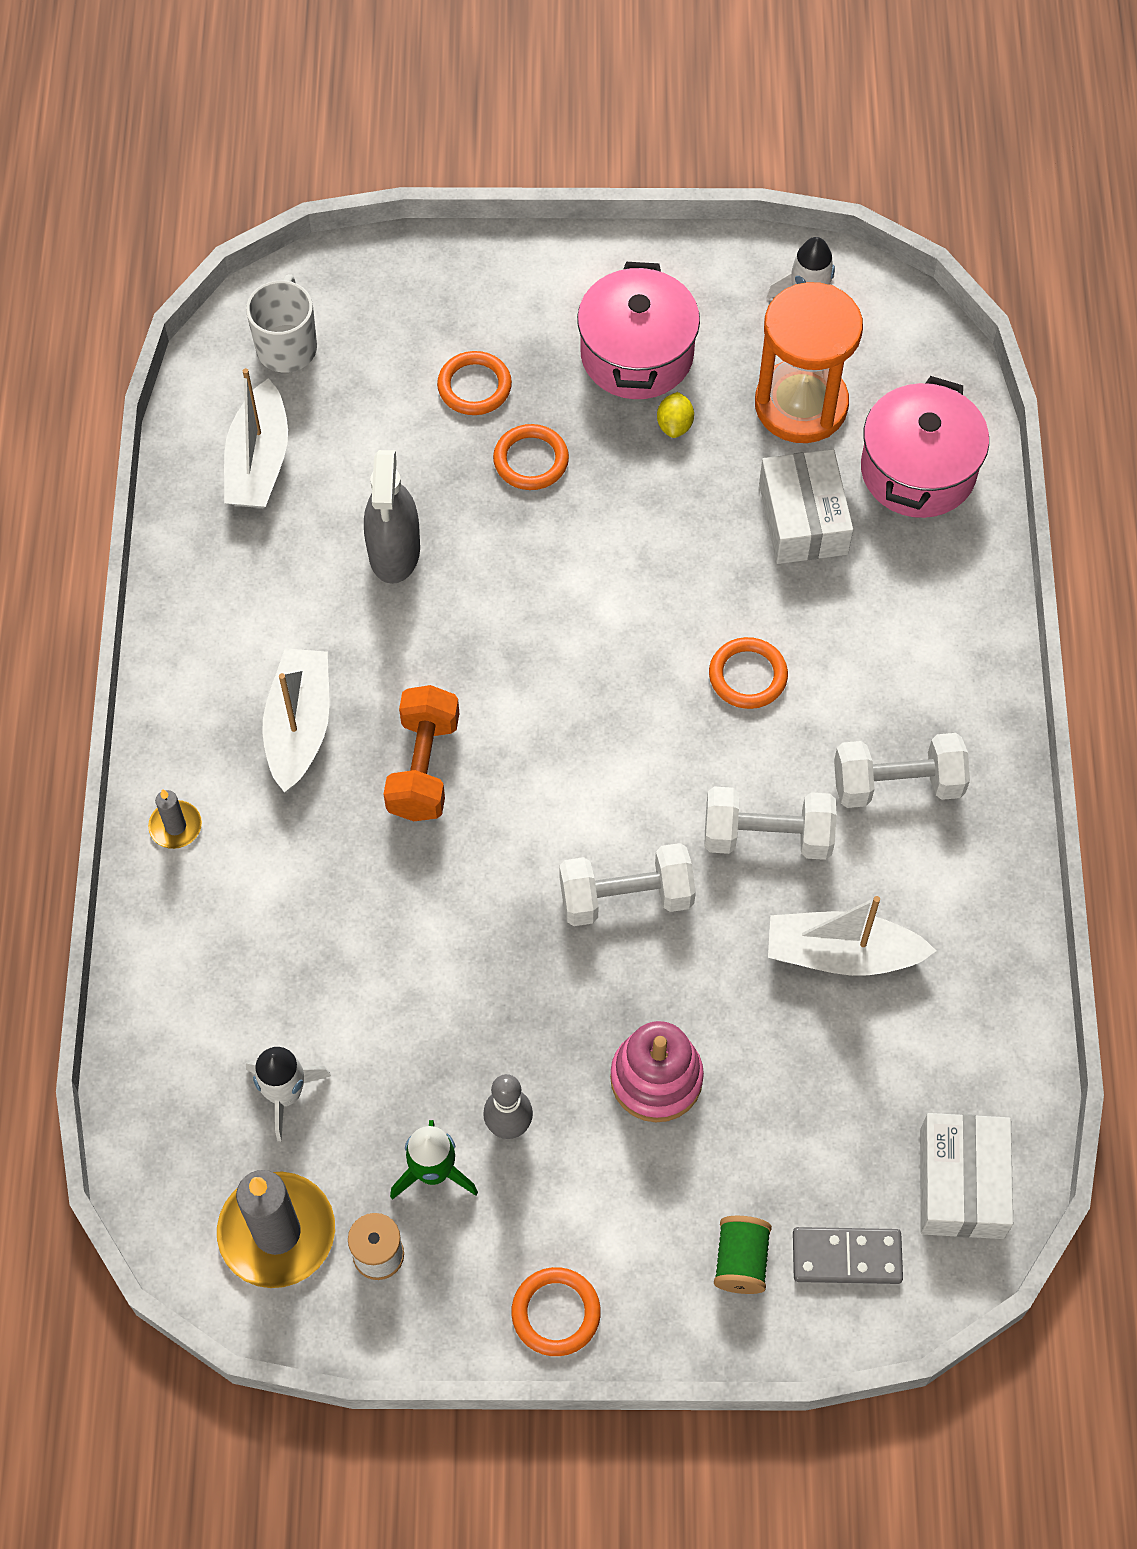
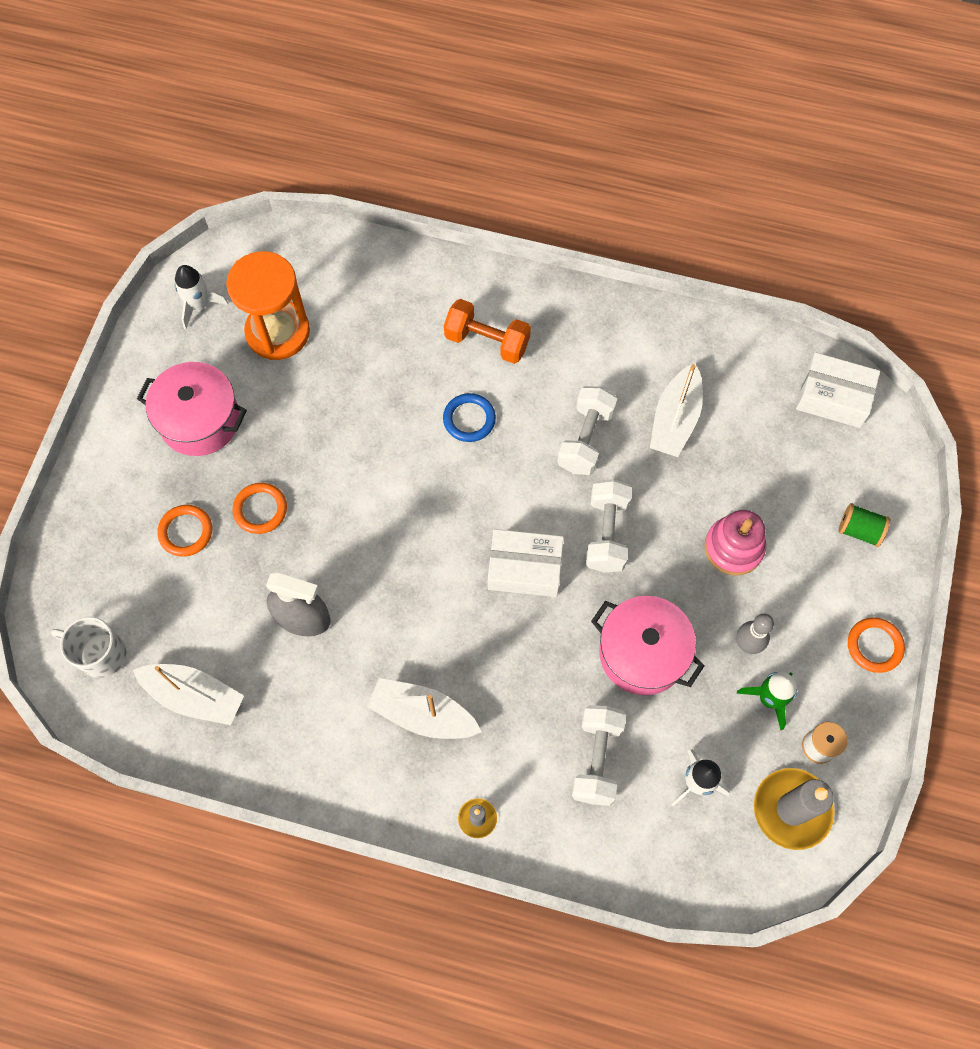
camera: 75 degrees left, 5 degrees up
orange dumbbell [384,685,459,821] -> orange dumbbell moved to [444,299,531,364]
yellow lemon [657,392,694,438] -> none
orange ring [709,637,788,709] -> blue ring [443,393,496,442]
white box [759,449,853,564] -> white box moved to [488,529,564,597]
grey domino [793,1227,903,1284] -> none
white dumbbell [834,733,970,808] -> white dumbbell moved to [572,705,626,806]
pink pot [861,376,989,518] -> pink pot moved to [591,596,704,695]

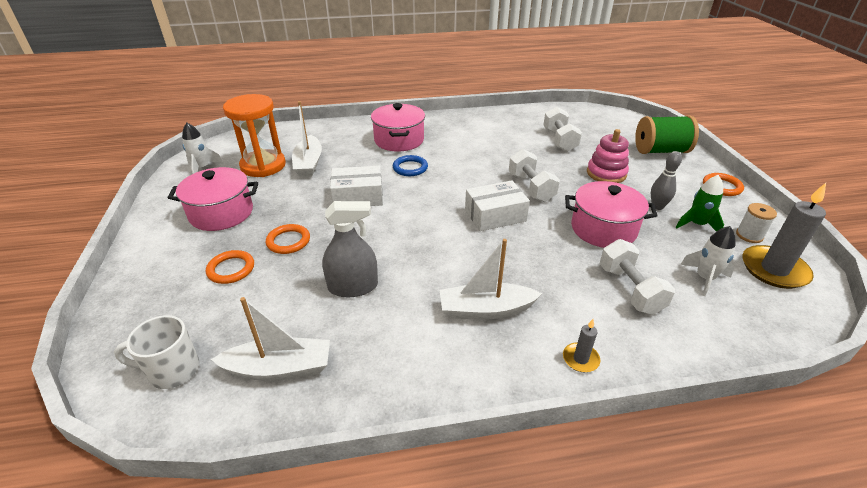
camera: 25 degrees left, 30 degrees down
orange dumbbell [444,299,531,364] -> pink pot [371,103,425,152]
white dumbbell [557,386,617,475] -> white dumbbell moved to [543,107,582,152]
white boat [650,363,703,457] -> white boat moved to [292,101,322,177]
white box [796,352,880,428] -> white box moved to [330,166,383,206]
green spool [839,503,890,547] -> green spool [635,115,699,154], size x1.84

